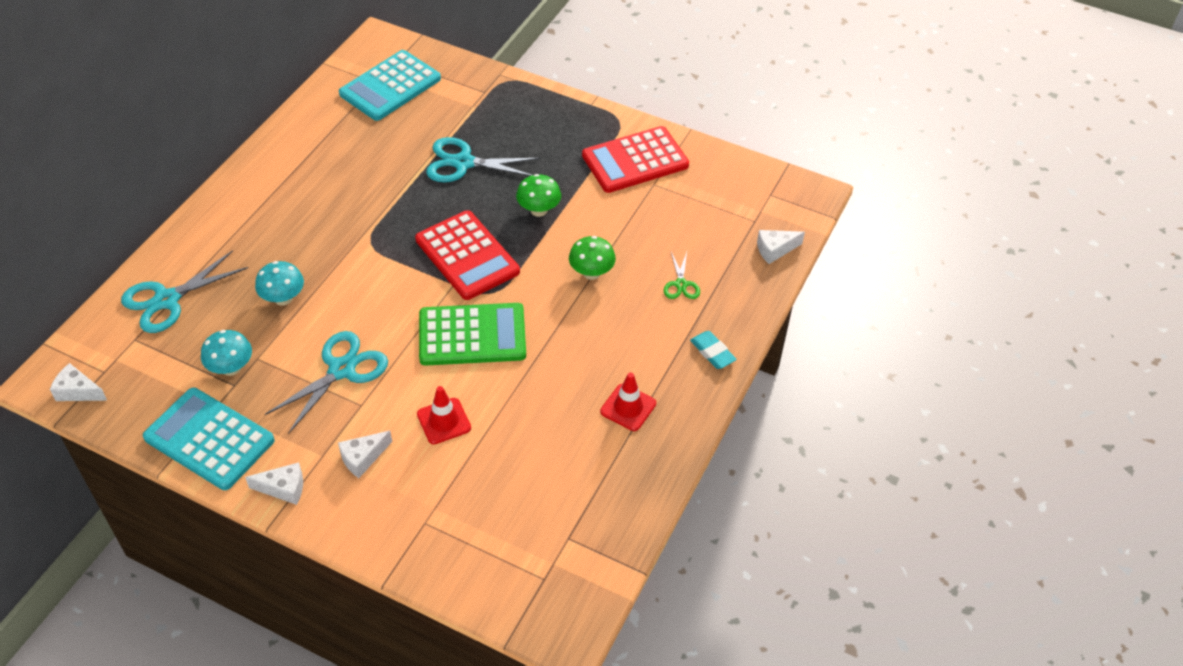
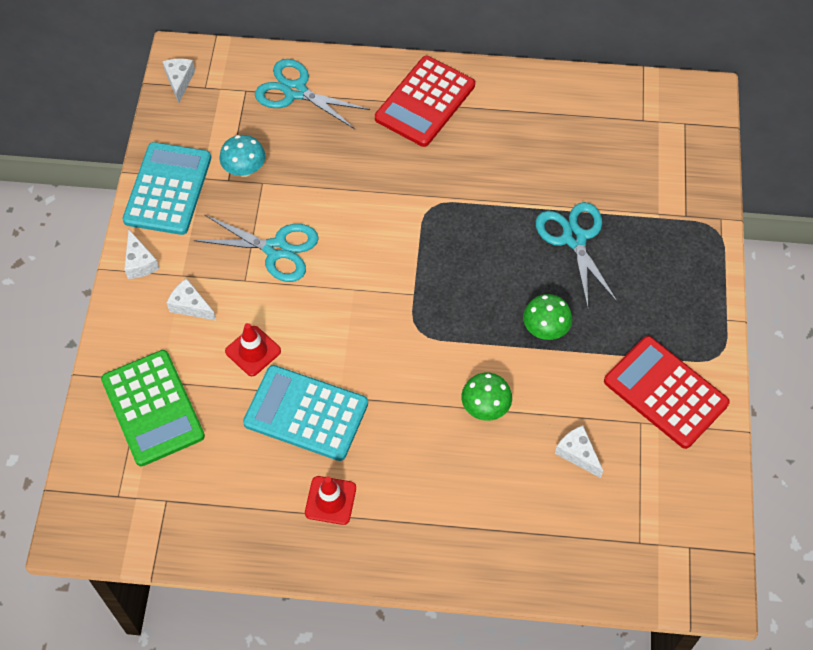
camera: 70 degrees right, 10 degrees up
turquoise mushroom [255,261,304,306] -> none
turquoise calculator [339,50,441,121] -> turquoise calculator moved to [243,365,368,461]
red calculator [415,210,520,300] -> red calculator moved to [375,56,475,147]
green calculator [419,303,526,366] -> green calculator moved to [101,350,205,466]
green scissors [664,252,700,299] -> none
turquoise eraser [690,331,737,369] -> none
white cheese [757,230,805,264] -> white cheese moved to [555,425,603,478]

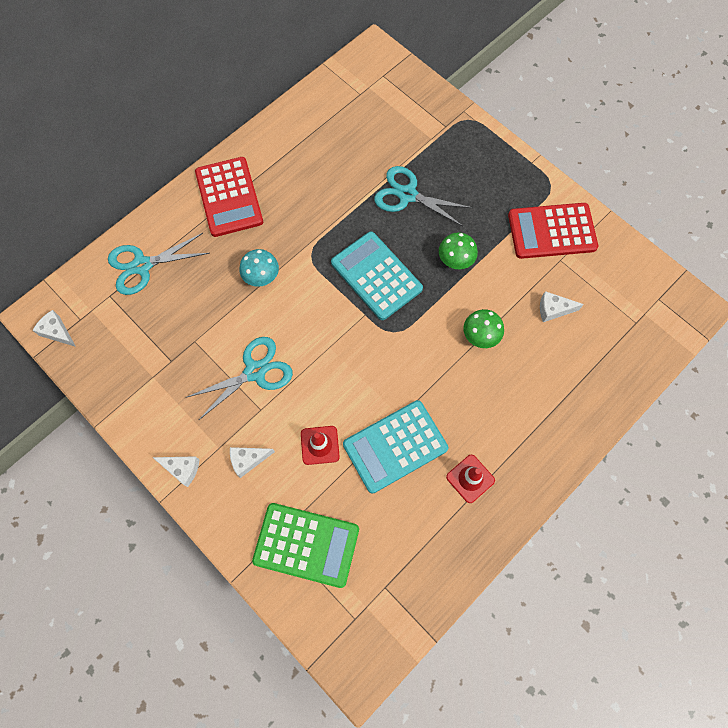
camera: 50 degrees left, 10 degrees up
turquoise calculator [122,142,211,235] -> turquoise calculator moved to [331,231,423,320]
turquoise mushroom [219,135,265,177] -> turquoise mushroom moved to [239,249,279,287]

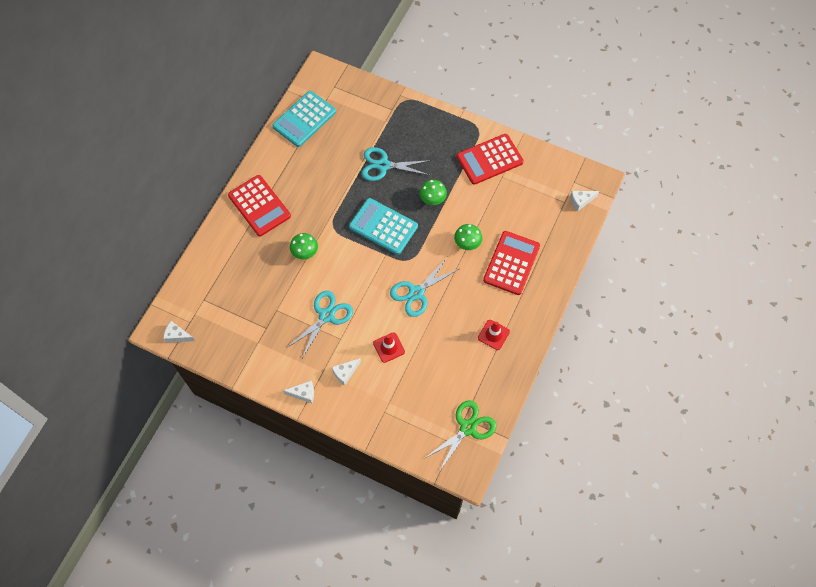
camera: 20 degrees left, 5 degrees down
turquoise scissors [108,233,210,295] -> turquoise scissors moved to [390,257,459,317]
turquoise mushroom [239,249,279,287] -> green mushroom [290,233,318,260]
green calculator [252,503,359,588] -> none
turquoise calculator [343,400,448,493] -> turquoise calculator moved to [272,91,336,147]
white cheese [540,291,584,322] -> white cheese moved to [570,191,599,211]
none -> green scissors [425,400,496,472]
none -> red calculator [483,231,540,295]

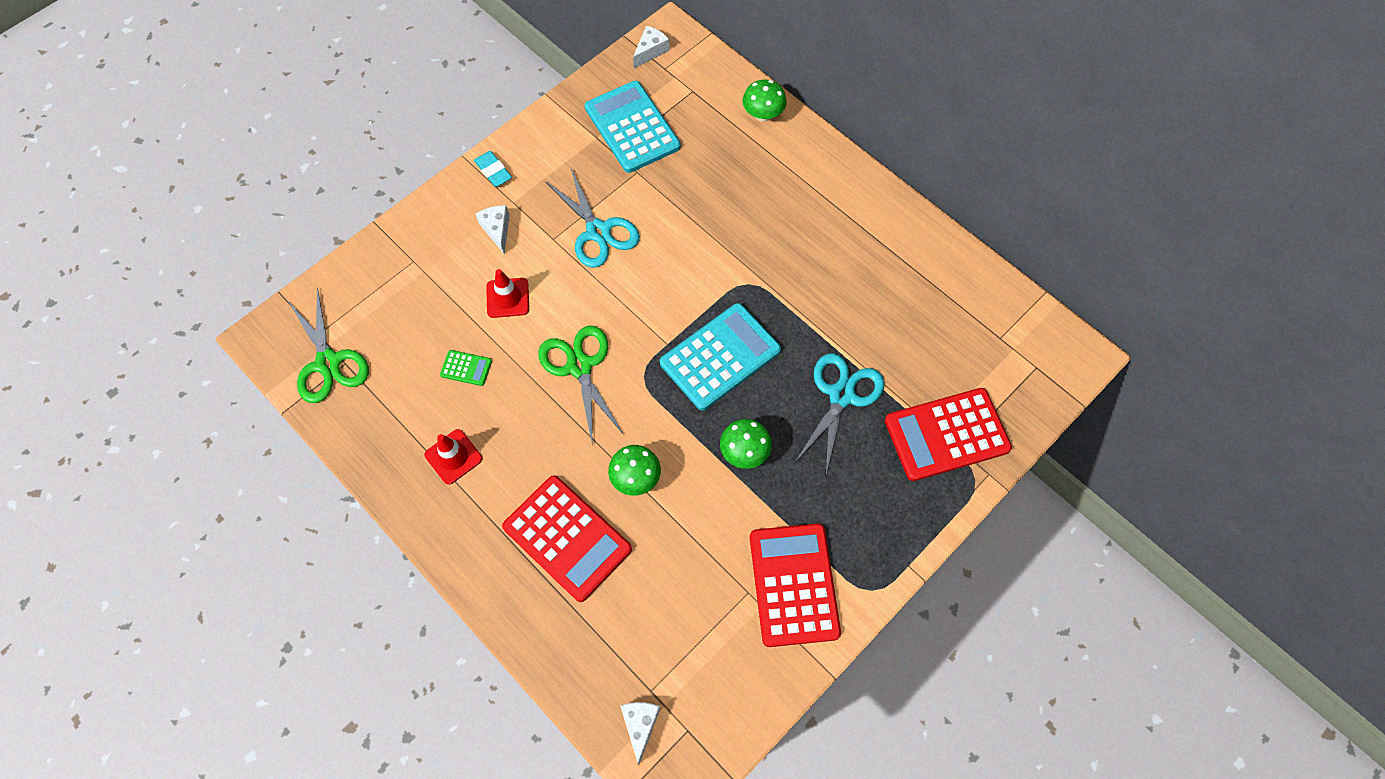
camera: 110 degrees right, 0 degrees up
red calculator [228,175,291,236] -> red calculator moved to [885,388,1012,481]
turquoise calculator [272,91,336,147] -> turquoise calculator moved to [585,81,681,173]
white cheese [283,380,314,403] -> turquoise eraser [474,151,512,187]
green mushroom [290,233,318,260] -> green mushroom moved to [743,79,787,122]
turquoise scissors [390,257,459,317] -> green scissors [538,325,624,442]
none -> green calculator [440,350,492,386]

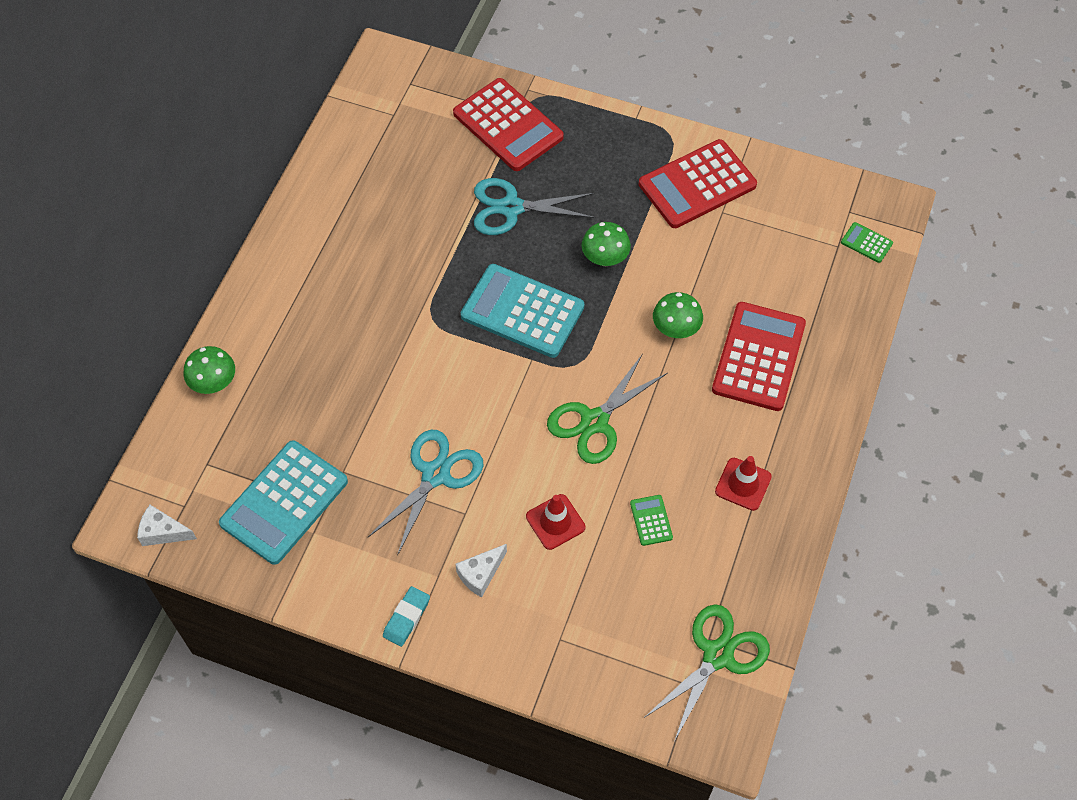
camera: 115 degrees left, 5 degrees down
white cheese [620,702,661,765] -> green calculator [841,222,893,263]

